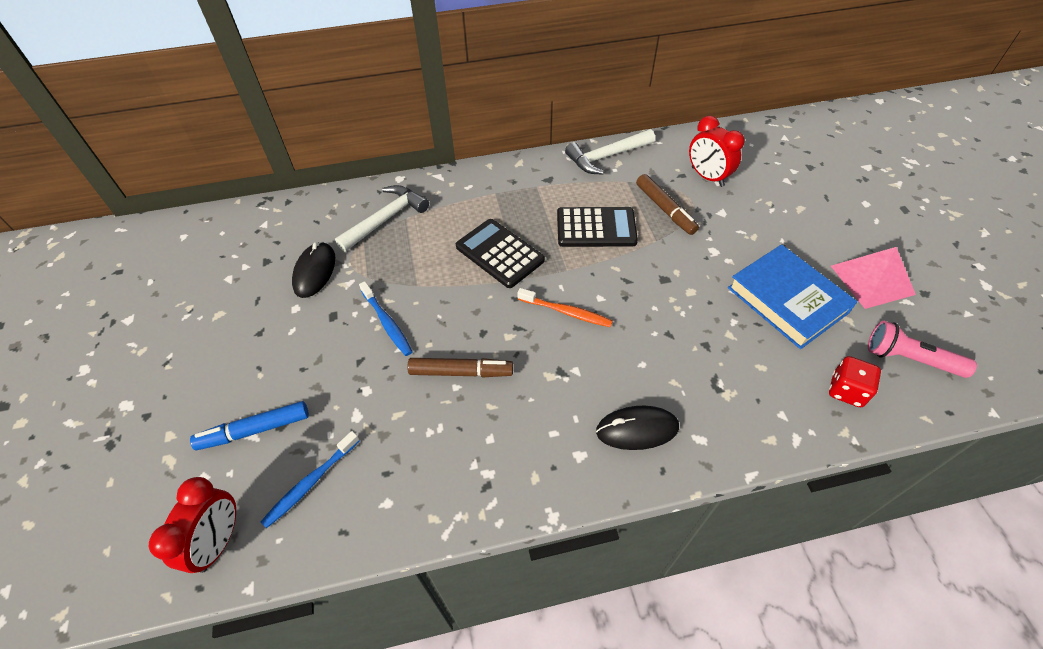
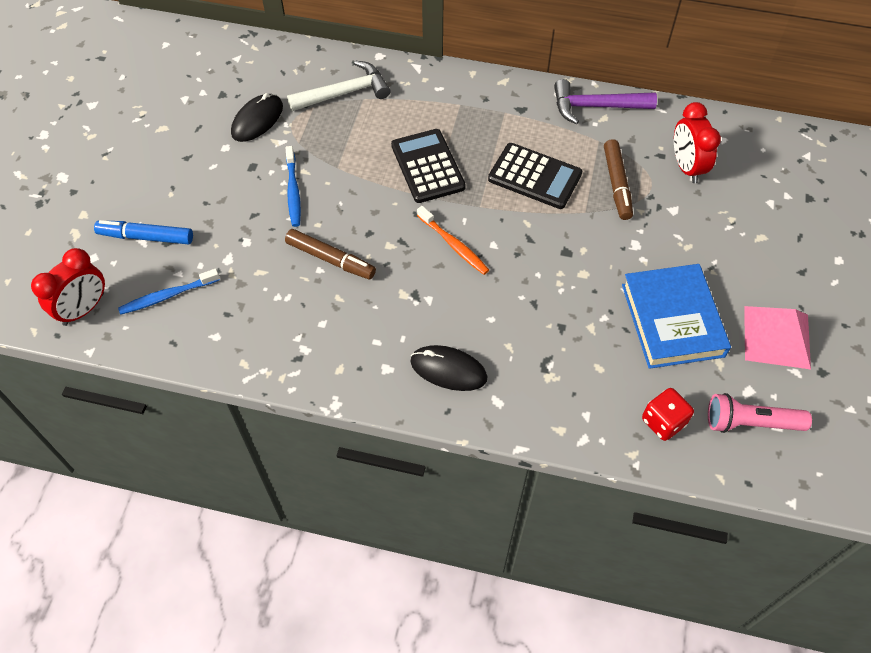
camera: 25 degrees right, 5 degrees up
white hammer [565,129,655,175] -> purple hammer [554,79,657,124]
pink flashlight [868,321,977,378] -> pink flashlight turned 45 degrees counterclockwise [708,393,812,433]

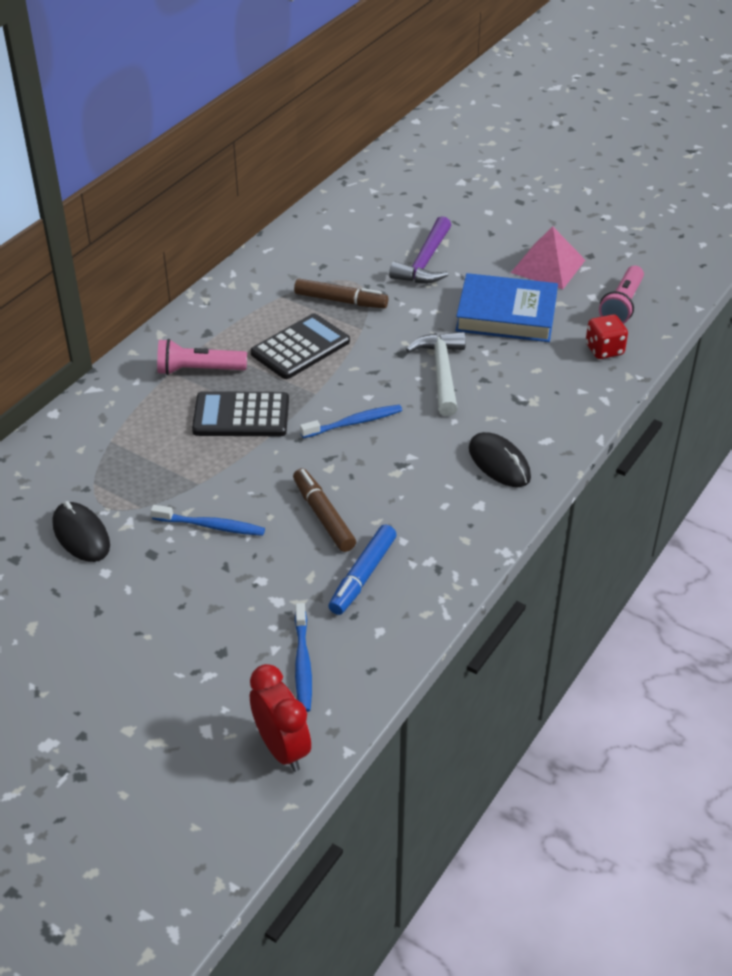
camera: 70 degrees left, 15 degrees down
blue marker [94,220,193,244] -> blue marker moved to [328,524,397,615]
brown marker [285,229,376,280] -> brown marker turned 75 degrees counterclockwise [293,468,356,552]
white hammer [287,61,391,111] -> white hammer moved to [406,332,466,416]
black mouse [411,345,487,391] -> black mouse turned 75 degrees counterclockwise [469,432,531,487]
orange toothbrush [417,206,489,275] -> blue toothbrush [300,405,402,438]
purple hammer [554,79,657,124] -> purple hammer moved to [389,216,451,283]
red clock [674,102,721,183] -> none
none -> pink flashlight [157,339,247,375]

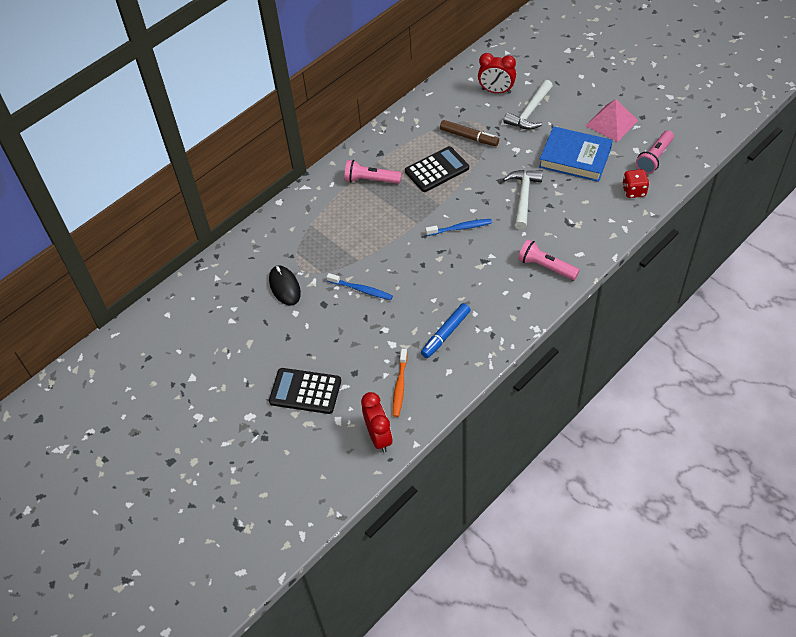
camera: 15 degrees right, 10 degrees up
black calculator [192,391,289,436] -> black calculator moved to [269,368,341,414]
brown marker [293,468,356,552] -> none
blue toothbrush [295,603,312,712] -> orange toothbrush [393,349,407,417]
purple hammer [389,216,451,283] -> white hammer [504,80,553,130]
black mouse [469,432,531,487] -> pink flashlight [518,239,580,280]
none -> red clock [478,53,516,94]

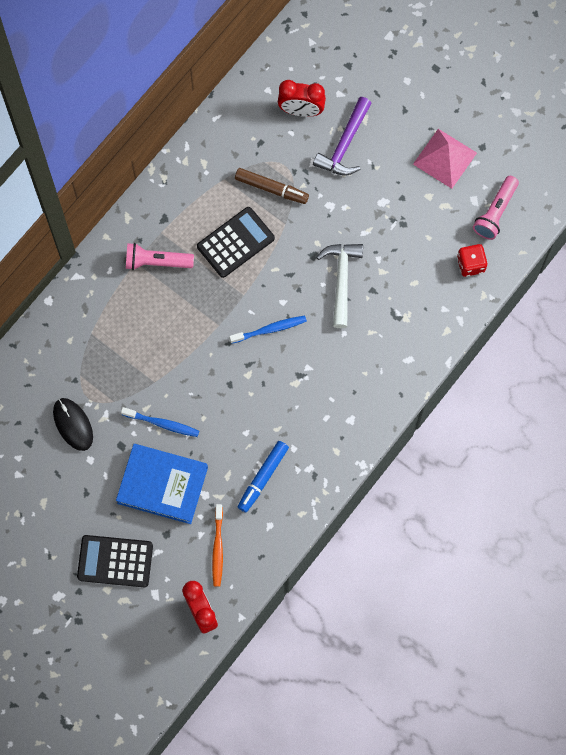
camera: 10 degrees left, 20 degrees up
white hammer [504,80,553,130] -> purple hammer [313,97,372,175]
pink flashlight [518,239,580,280] -> none
blue book [539,126,613,182] -> blue book moved to [116,444,208,524]

